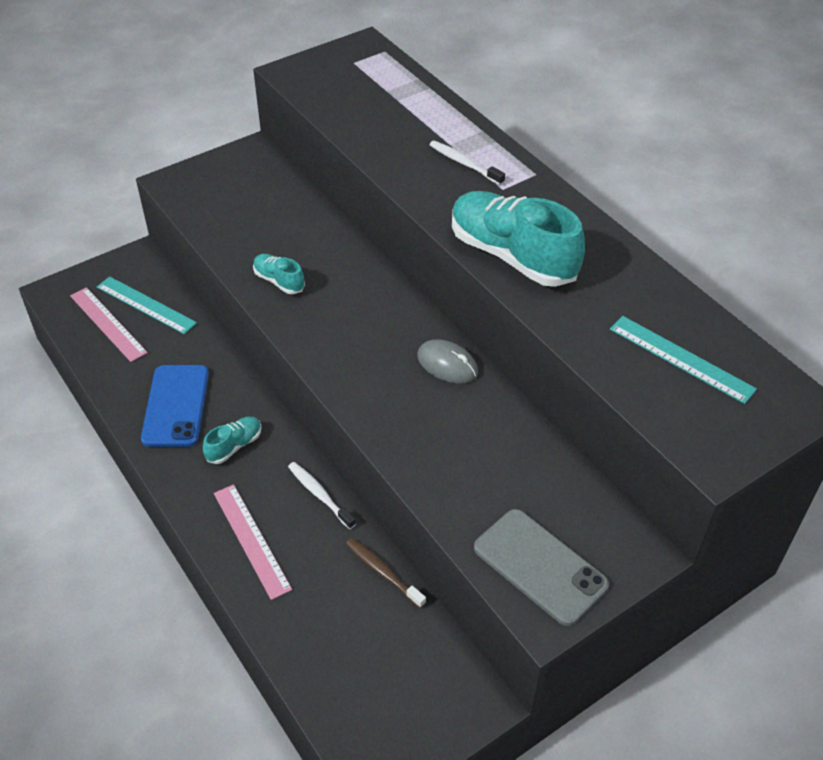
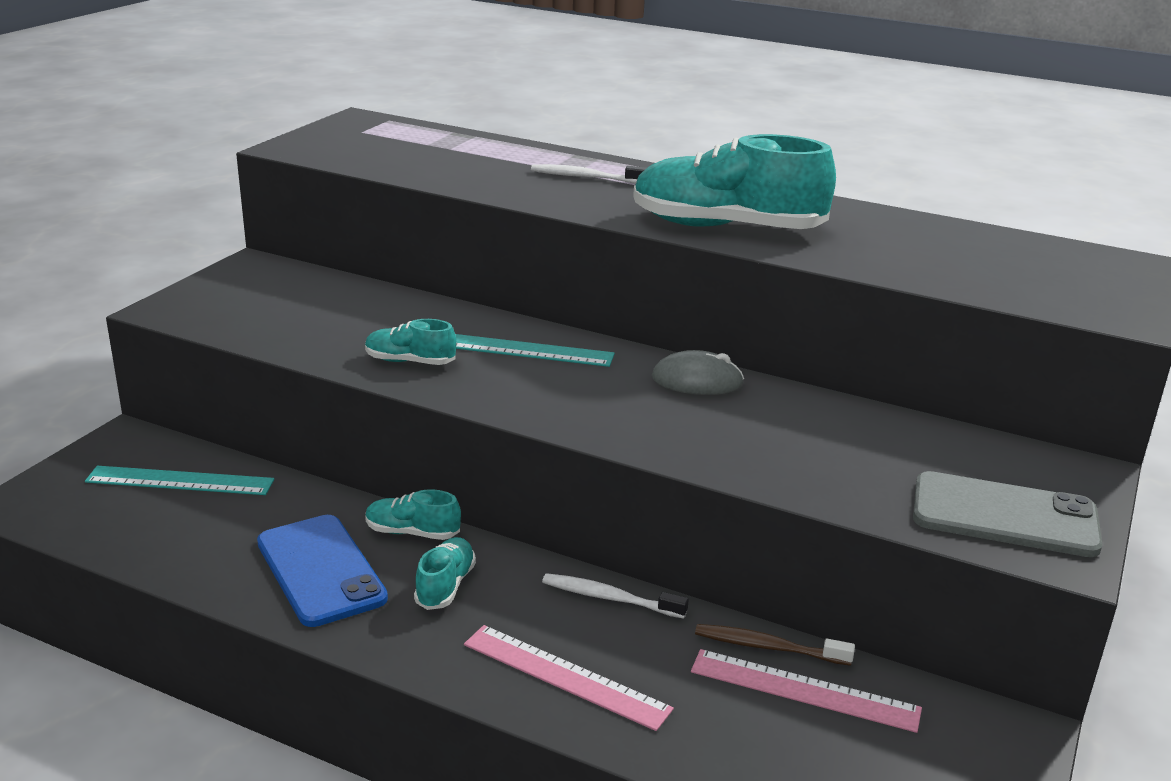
camera: 30 degrees left, 20 degrees down
pink ruler [70,287,148,362] -> pink ruler moved to [691,649,922,733]
turquoise ruler [610,316,757,404] -> turquoise ruler moved to [455,334,615,367]
none -> turquoise shoe [365,489,461,540]

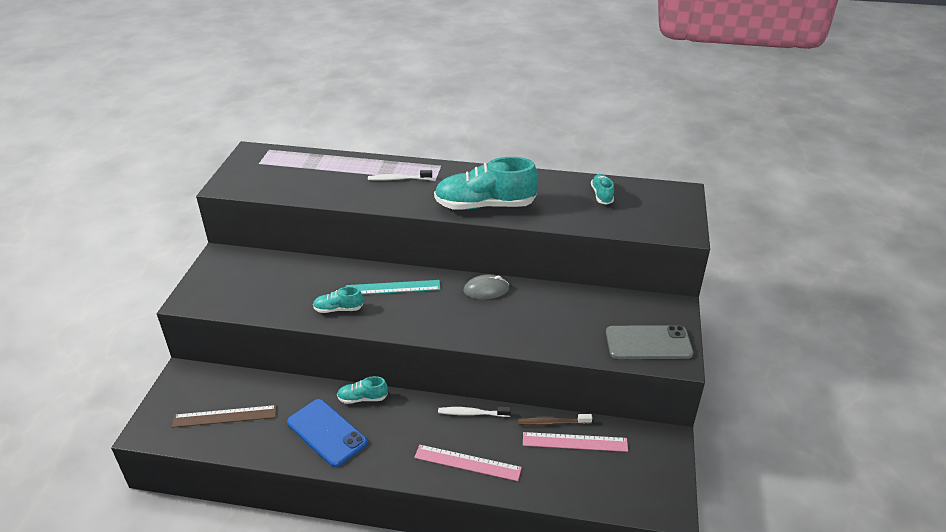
camera: 15 degrees left, 10 degrees up
turquoise ruler [85,466,274,495] -> none
turquoise shoe [414,537,476,610] -> turquoise shoe moved to [591,174,614,205]
none -> brown ruler [172,405,277,428]

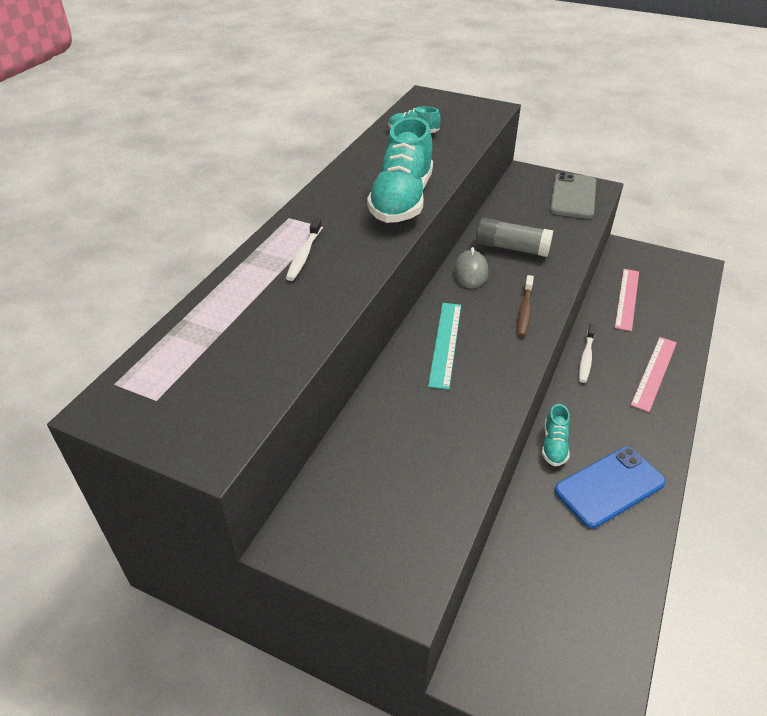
camera: 75 degrees left, 5 degrees up
brown ruler [172,405,277,428] -> none
turquoise shoe [313,286,363,313] -> none
brown toothbrush [518,414,592,425] -> brown toothbrush moved to [517,275,534,337]
none -> grey glue stick [476,218,553,257]

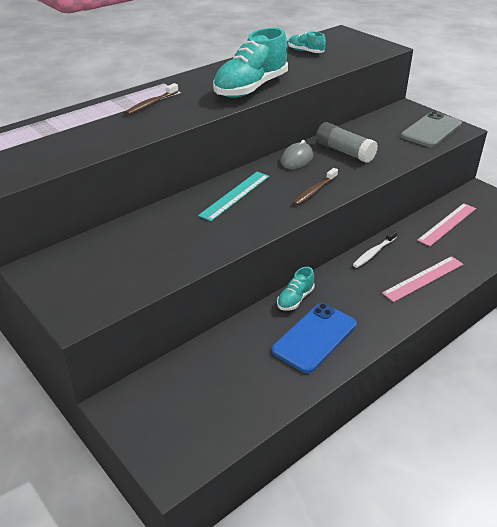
camera: 25 degrees right, 5 degrees down
white toothbrush [286,218,322,281] -> brown toothbrush [125,83,179,115]
blue phone [555,447,666,528] -> blue phone turned 45 degrees counterclockwise [272,303,357,373]

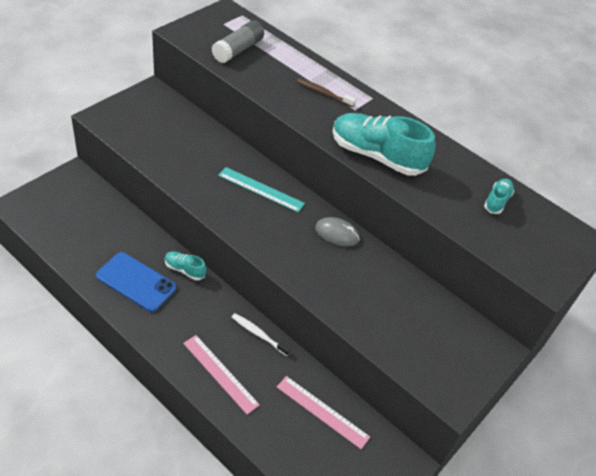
camera: 75 degrees right, 10 degrees up
brown toothbrush [293,168,338,206] -> none
grey glue stick [316,122,378,163] -> grey glue stick moved to [211,20,264,63]
grey phone [401,111,462,147] -> none

